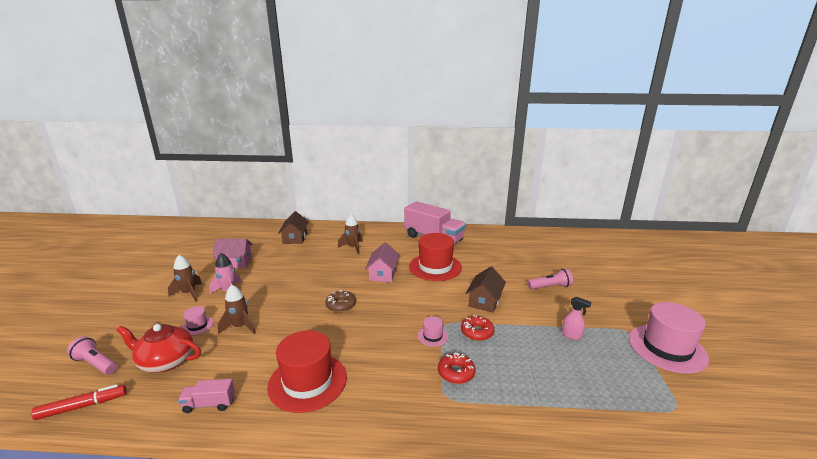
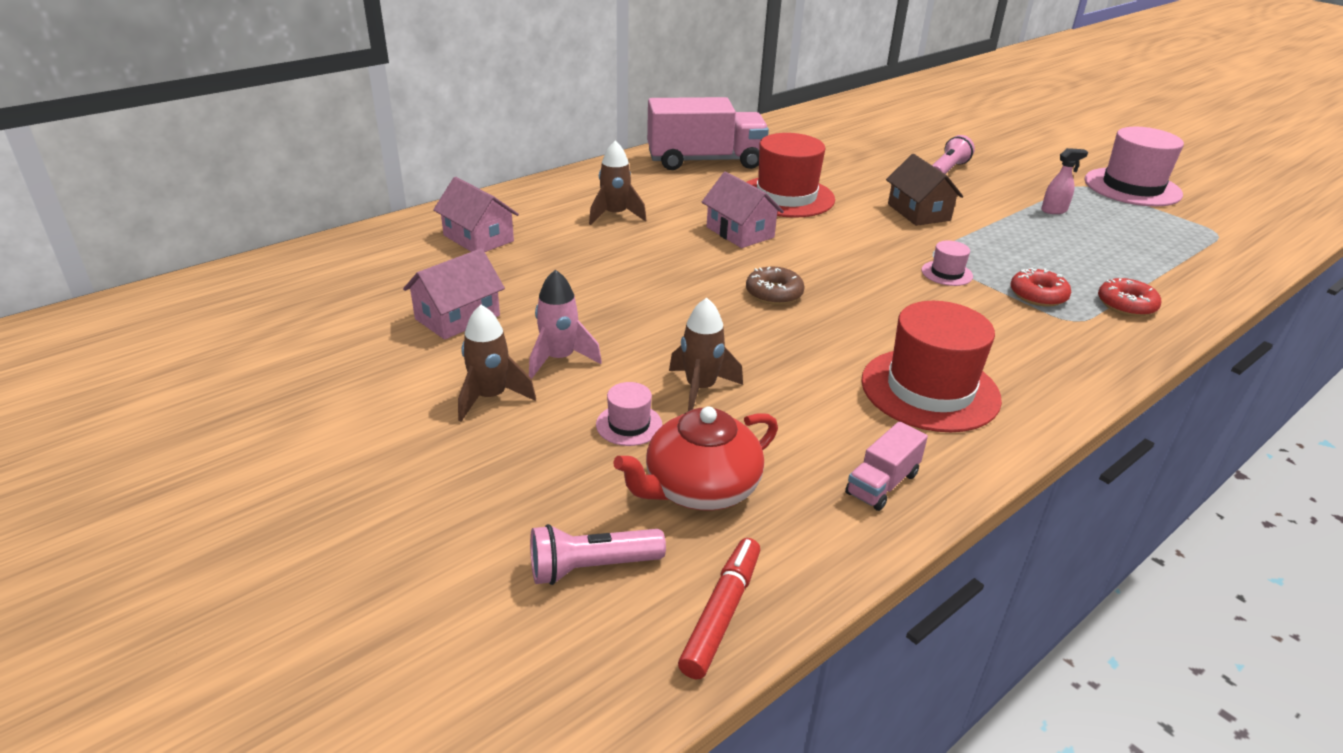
camera: 45 degrees left, 10 degrees up
brown house [278,211,309,244] -> pink house [433,177,519,252]
red donut [461,315,494,341] -> red donut moved to [1098,278,1161,317]

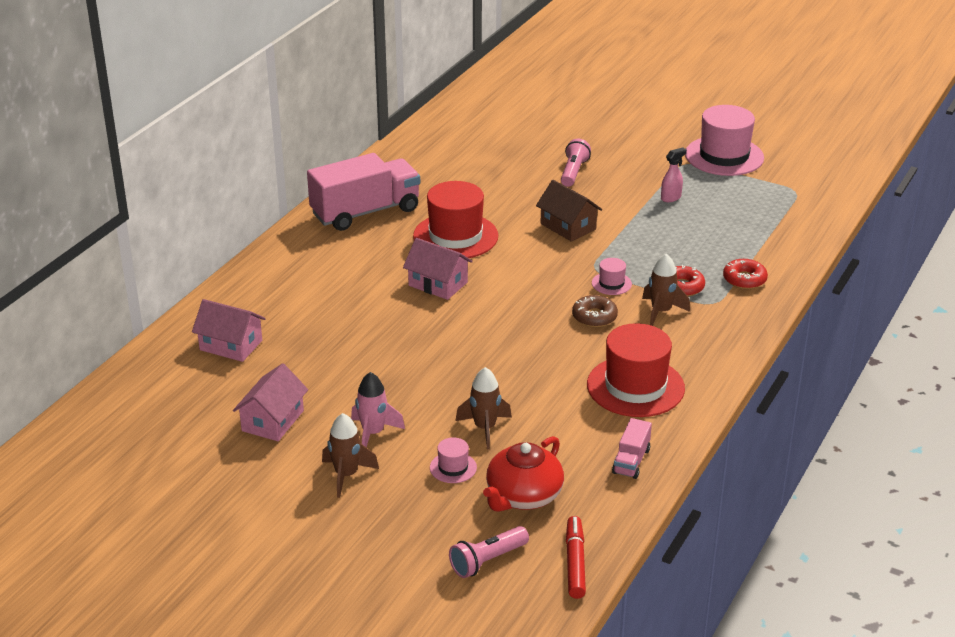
camera: 20 degrees left, 0 degrees up
brown rocket [589,141,646,225] -> brown rocket moved to [642,254,690,326]
brown donut [746,266,804,305] -> brown donut moved to [572,295,618,327]

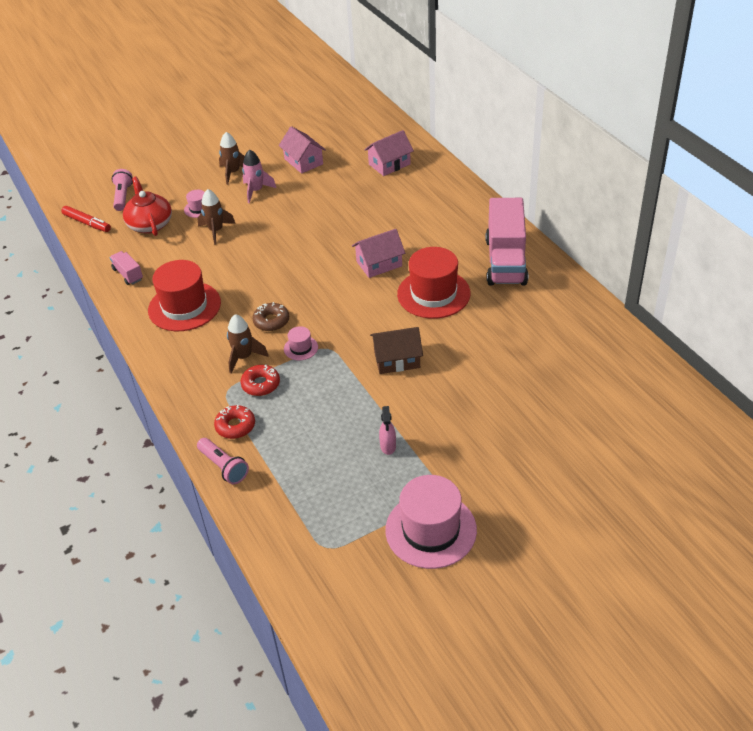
camera: 125 degrees right, 10 degrees up
pink flashlight [561,139,591,187] -> pink flashlight moved to [197,438,249,484]

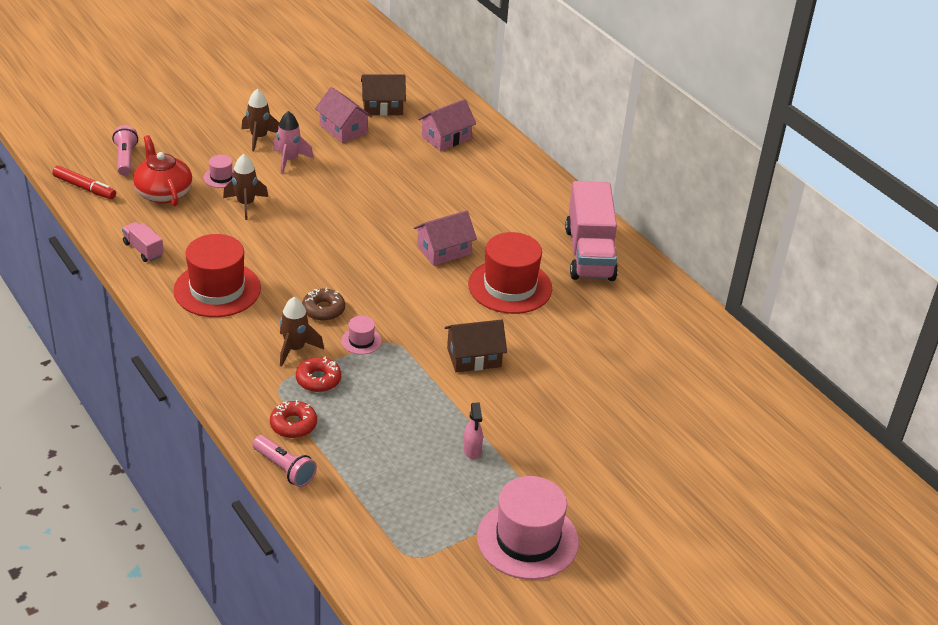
camera: 10 degrees left, 5 degrees down
none -> brown house [361,75,406,116]

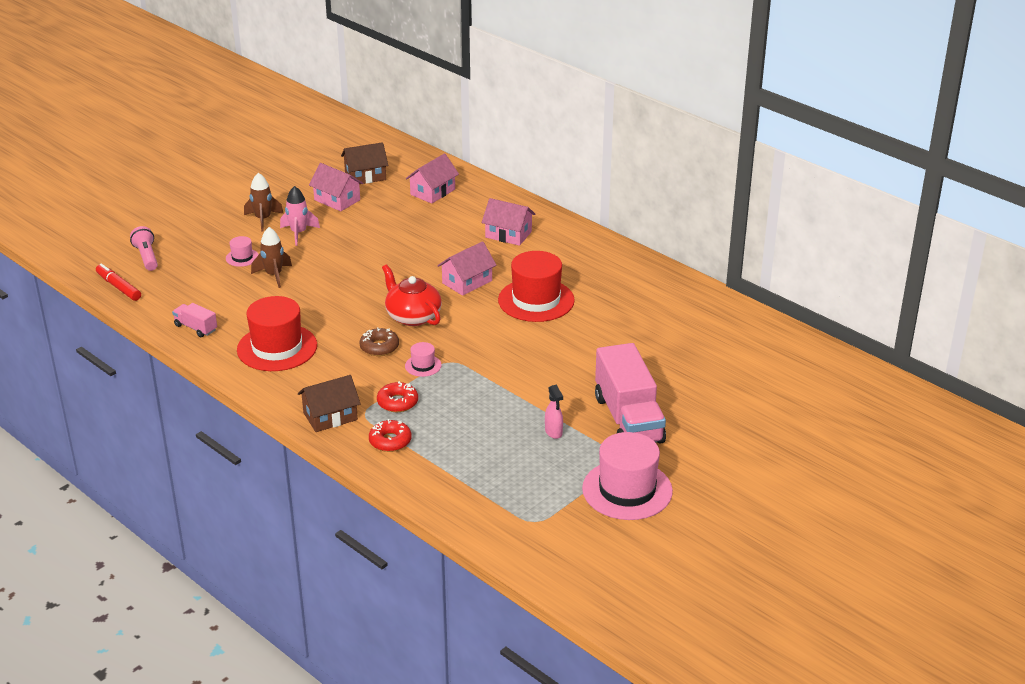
camera: 10 degrees left, 5 degrees down
red marker [52,166,116,199] -> red marker turned 150 degrees counterclockwise [96,264,141,301]
red teapot [133,135,192,207] -> red teapot moved to [382,264,442,326]
pink flashlight [253,435,317,487] -> none
brown rocket [280,297,324,367] -> none
brown house [445,319,507,372] -> brown house moved to [298,375,361,432]
pink truck [565,181,618,281] -> pink truck moved to [595,343,666,444]
none -> pink house [482,198,535,246]

